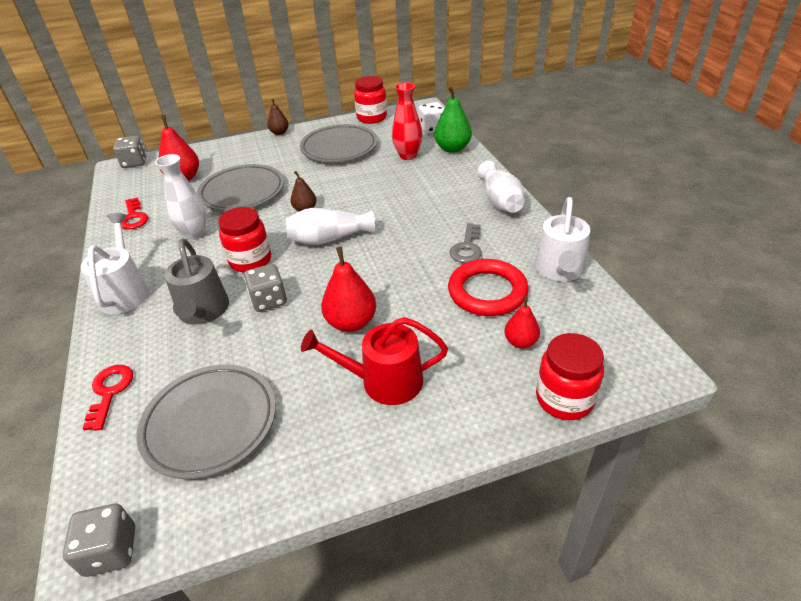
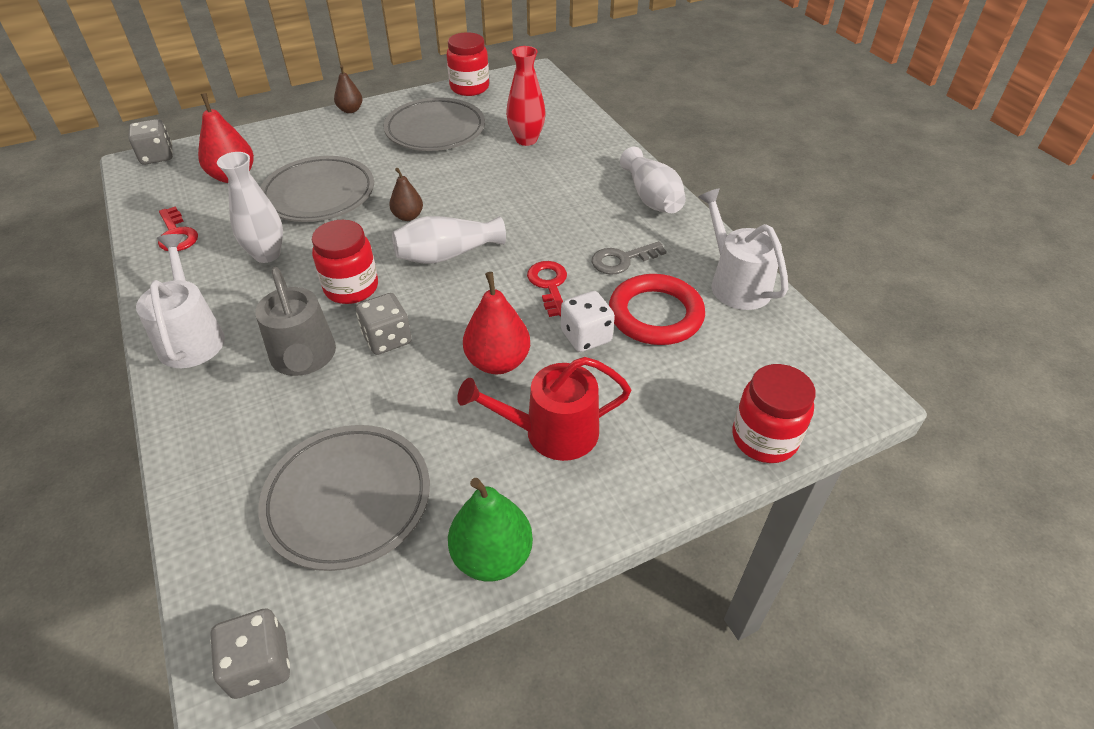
camera: 10 degrees left, 5 degrees up
red key [83,365,133,431] -> red key moved to [527,261,567,317]
white dice [419,102,444,134] -> white dice moved to [561,291,615,352]
green pear [434,86,472,153] -> green pear moved to [448,478,533,581]
grey key [449,223,482,263] -> grey key turned 60 degrees clockwise [592,241,667,275]
red pear [504,296,540,348] -> none
white watering can [535,197,590,282] -> white watering can turned 150 degrees clockwise [698,188,788,310]

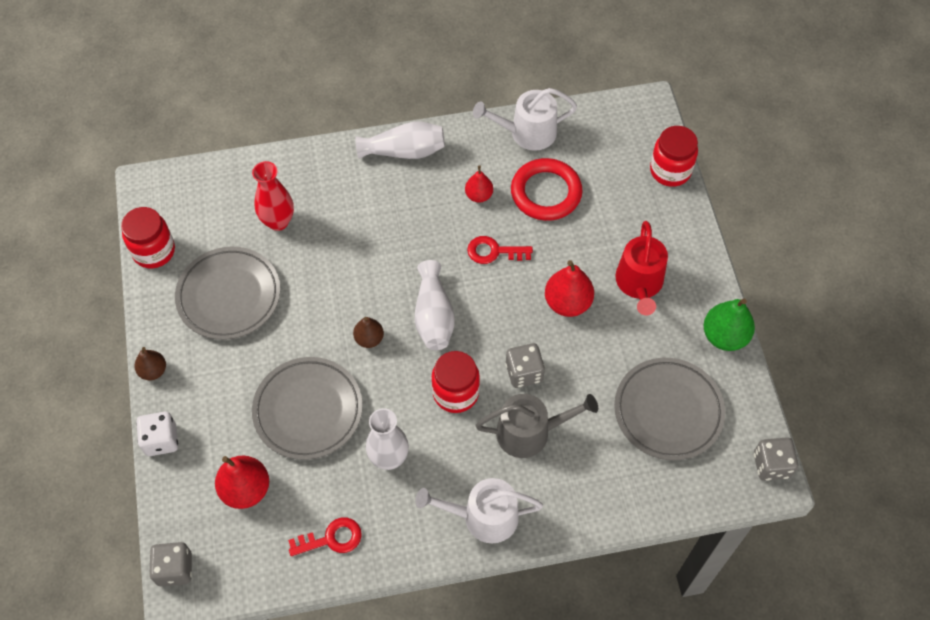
camera: 75 degrees left, 15 degrees up
white dice [561,291,615,352] -> white dice moved to [136,412,178,456]
grey key [592,241,667,275] -> red pear [465,165,493,203]

